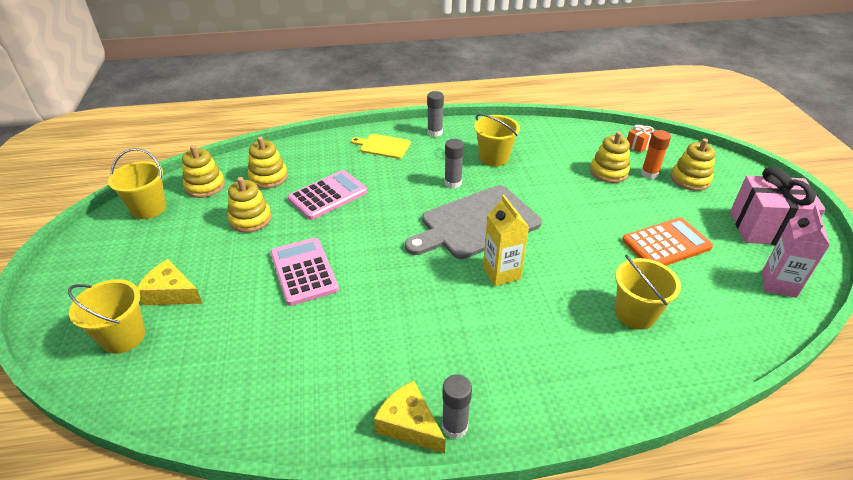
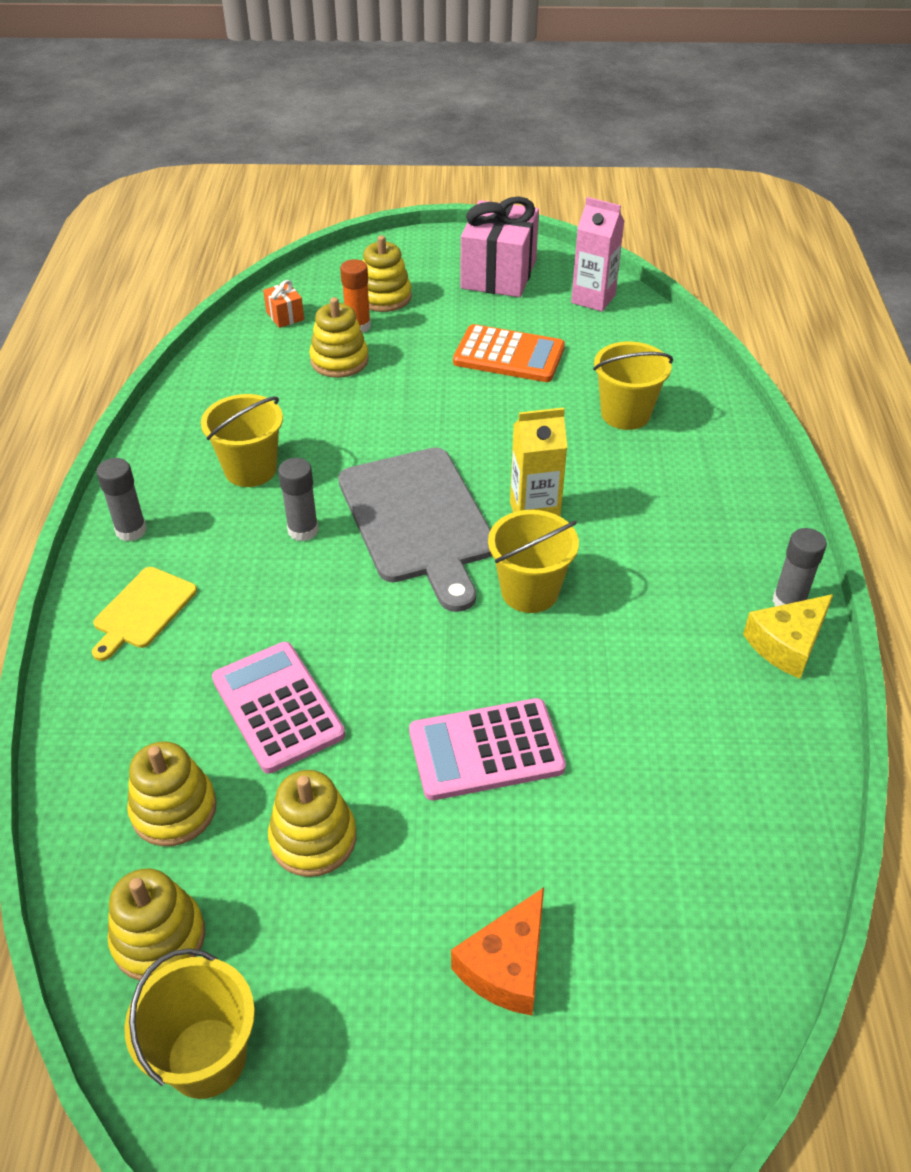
camera: 80 degrees left, 5 degrees up
yellow bucket [68,279,145,354] -> yellow bucket moved to [488,510,579,613]
yellow cheese [138,259,203,305] -> orange cheese [451,887,544,1016]
orange calculator [622,217,713,266] -> orange calculator turned 120 degrees clockwise [453,324,565,382]

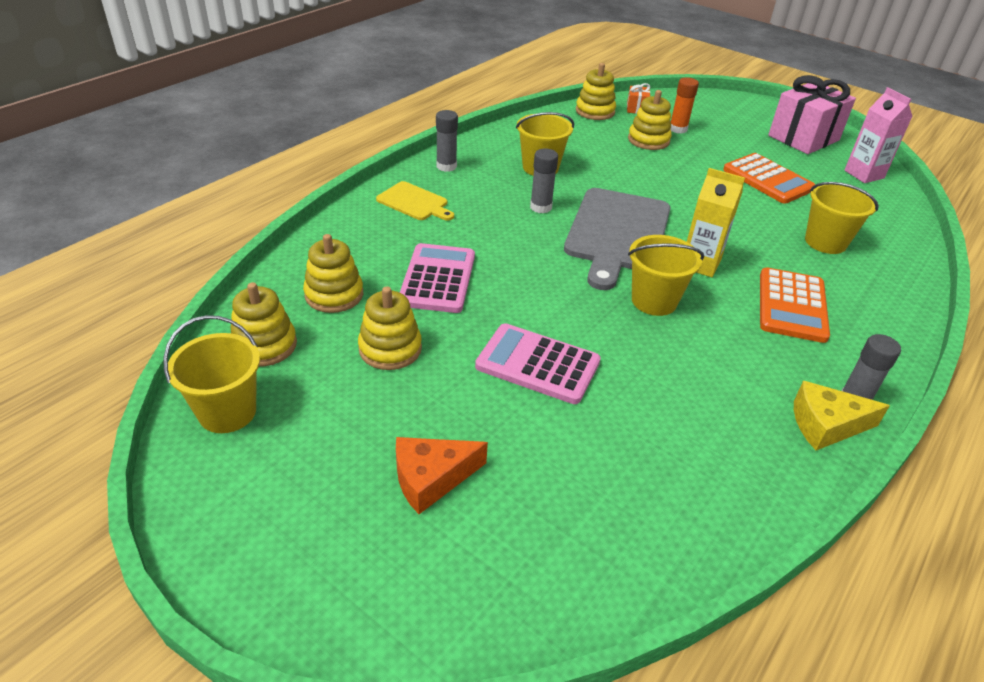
camera: 35 degrees right, 5 degrees down
yellow cutting board [92,567,197,661] -> yellow cutting board turned 120 degrees counterclockwise [376,181,454,221]
yellow stacking toy [362,235,412,312] -> yellow stacking toy moved to [576,63,616,120]
none -> orange calculator [760,267,830,343]

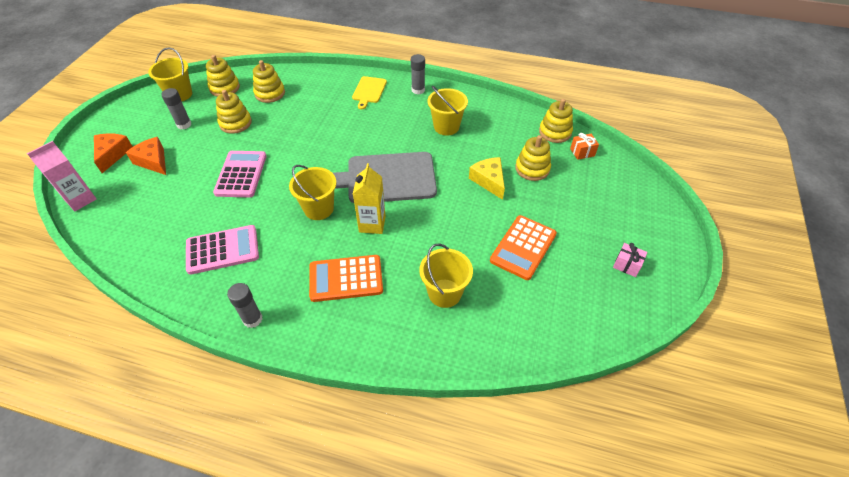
camera: 70 degrees right, 10 degrees up
pink calculator [400,243,475,313] -> pink calculator moved to [186,225,259,275]
grey glue stick [530,148,558,213] -> grey glue stick moved to [161,88,191,130]
orange glue stick [670,77,699,134] -> none
pink gift [768,75,856,154] -> pink gift [613,243,647,277], size x0.43
yellow cheese [794,381,890,450] -> yellow cheese moved to [469,157,505,200]
pink carton [844,87,913,183] -> pink carton moved to [27,141,97,211]
none -> orange cheese [94,133,133,173]

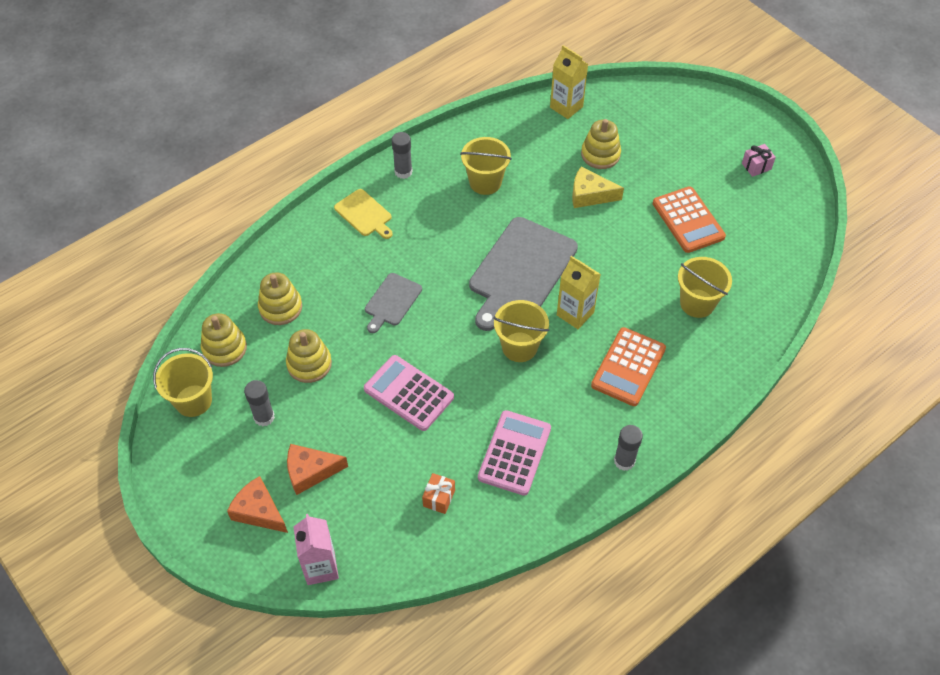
camera: 55 degrees left, 5 degrees up
yellow stacking toy [539,99,573,143] -> yellow carton [550,45,588,119]
orange gift [570,133,599,160] -> orange gift moved to [422,473,455,514]
none -> grey cutting board [365,273,422,333]

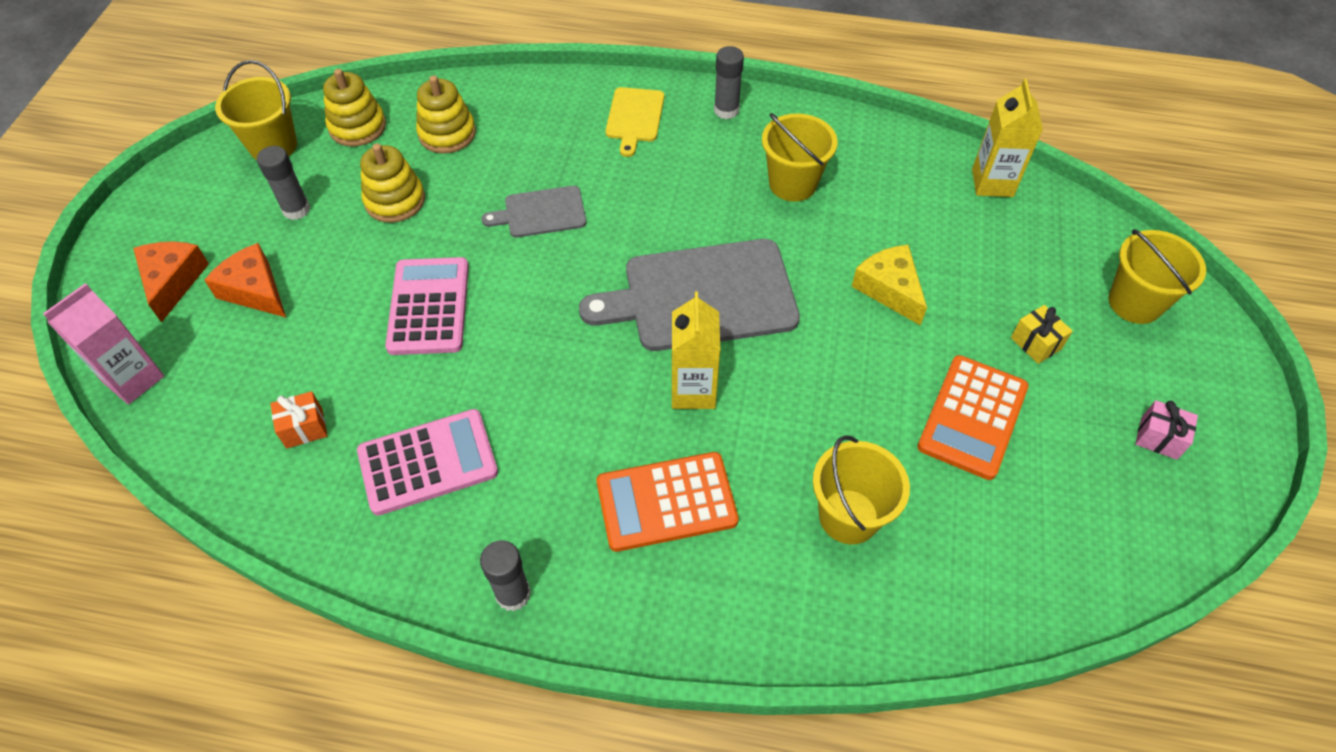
camera: 50 degrees right, 0 degrees up
yellow bucket [493,300,549,362] -> yellow bucket moved to [1109,229,1206,324]
yellow stacking toy [581,119,621,169] -> none
none -> yellow gift [1011,305,1073,364]

